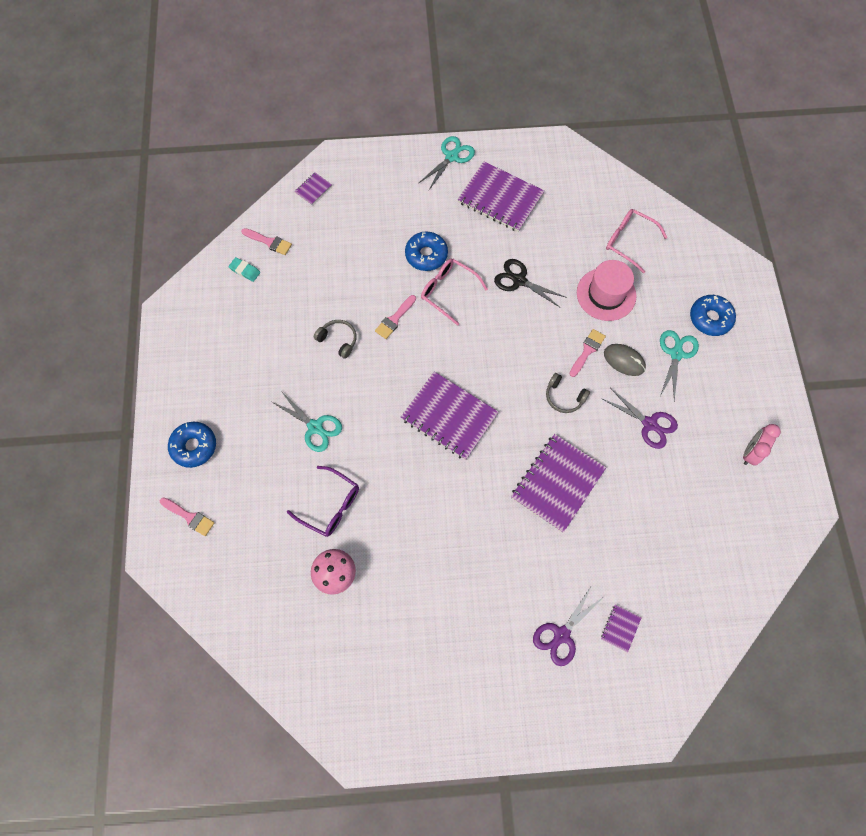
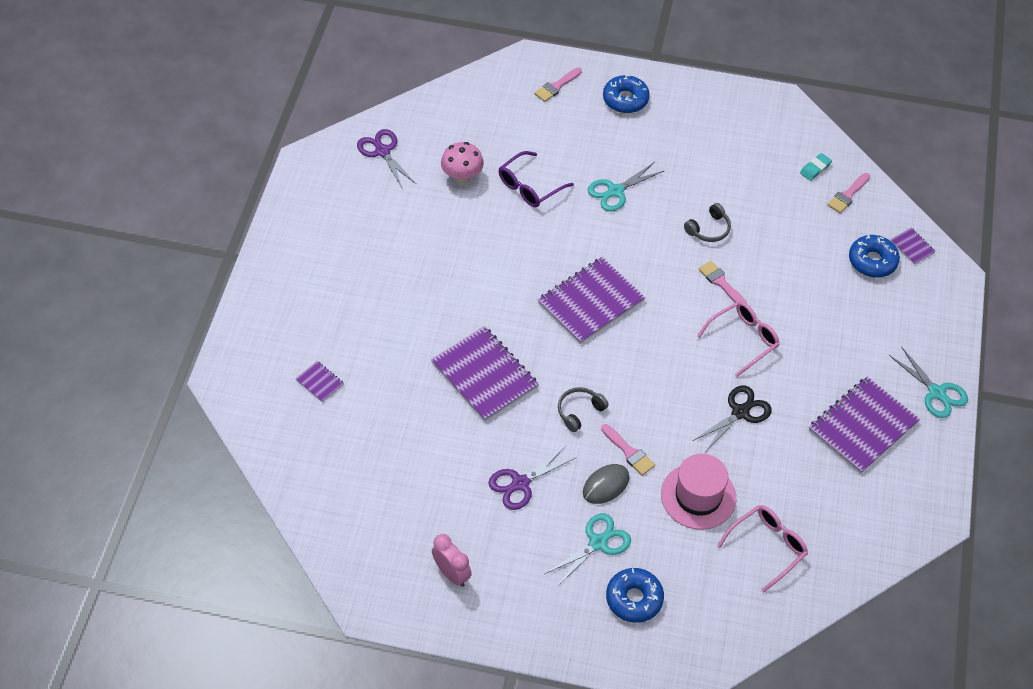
camera: 105 degrees right, 15 degrees down
blue donut [405,231,448,271] -> blue donut moved to [849,235,900,278]
purple scissors [533,587,602,666] -> purple scissors moved to [357,129,416,188]
turquoise scissors [660,330,699,401] -> turquoise scissors turned 75 degrees counterclockwise [545,513,631,587]

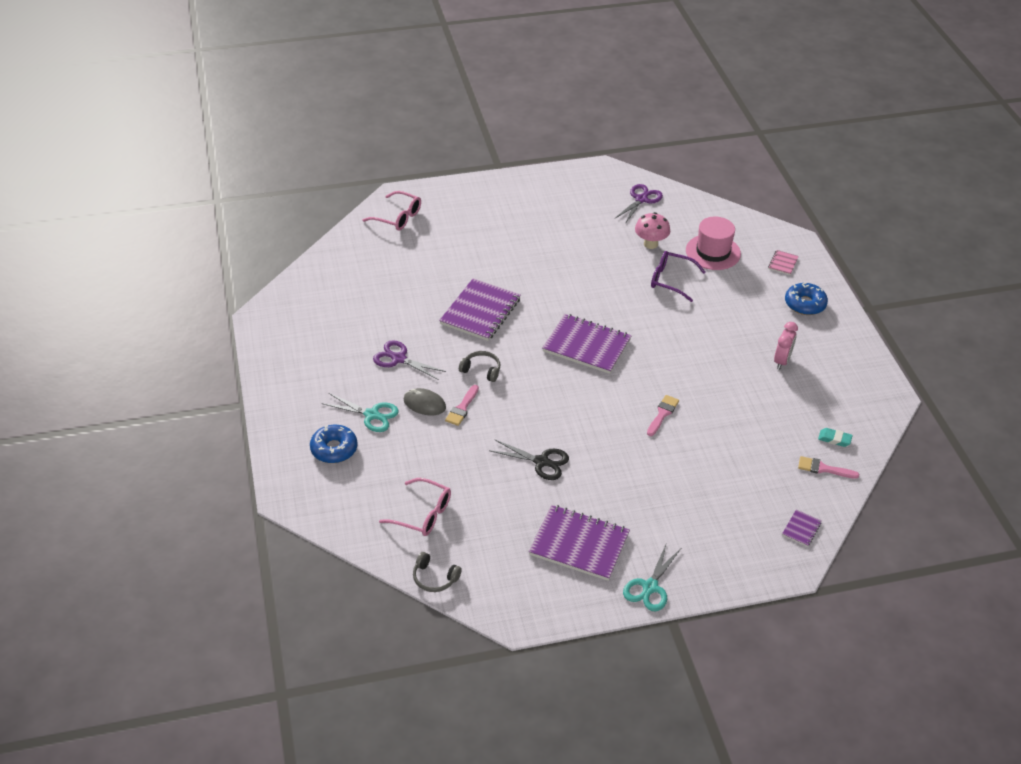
camera: 65 degrees right, 10 degrees down
purple notebook [295,361,344,402] -> none
pink clock [432,534,472,587] -> pink clock moved to [774,322,798,370]
pink brush [534,68,582,102] -> pink notebook [768,250,799,275]
turquoise scissors [587,162,664,212] -> none
pink hat [661,454,736,530] -> pink hat moved to [686,217,741,270]
grey headphones [684,203,731,242] -> grey headphones moved to [413,552,462,592]
pink glasses [697,301,780,377] -> pink glasses moved to [363,191,421,231]
blue donut [849,235,900,278] -> none

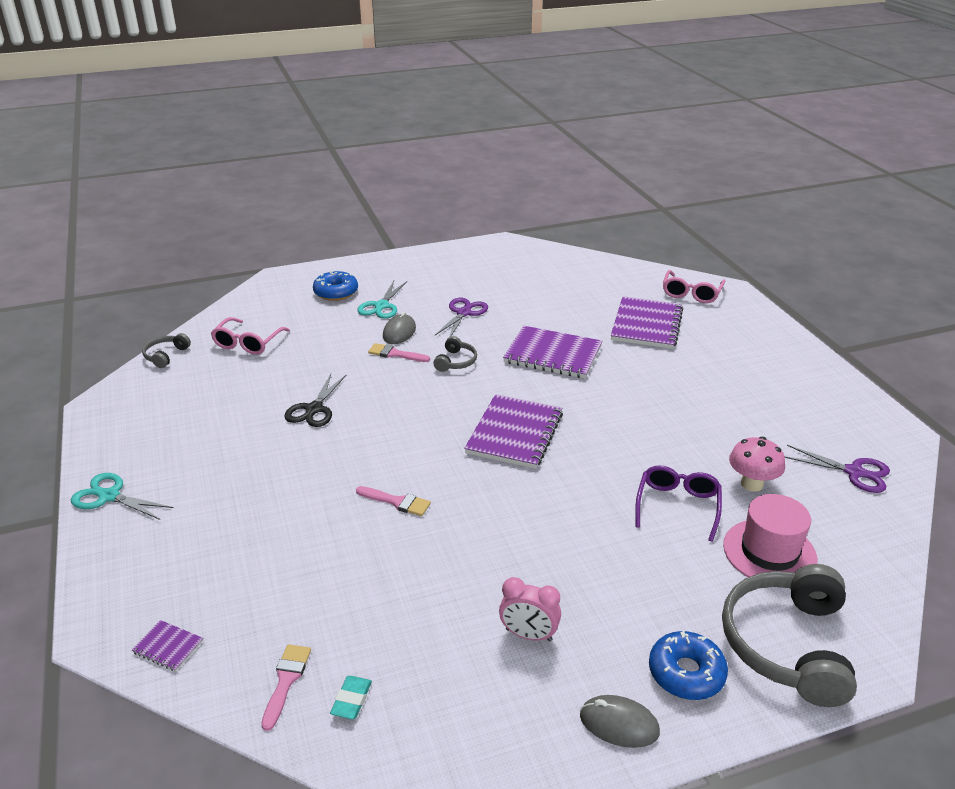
camera: 85 degrees right, 10 degrees down
purple notebook [529,505,630,581] -> purple notebook moved to [611,296,683,349]
pink notebook [768,250,799,275] -> grey headphones [722,564,857,707]
none -> grey mouse [580,695,660,748]

